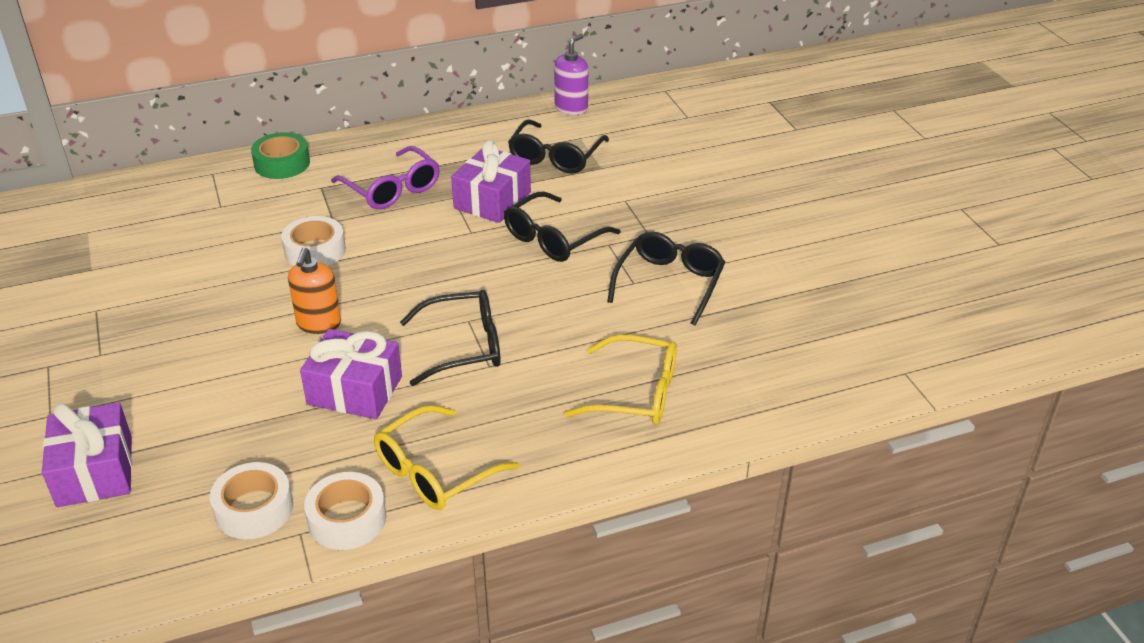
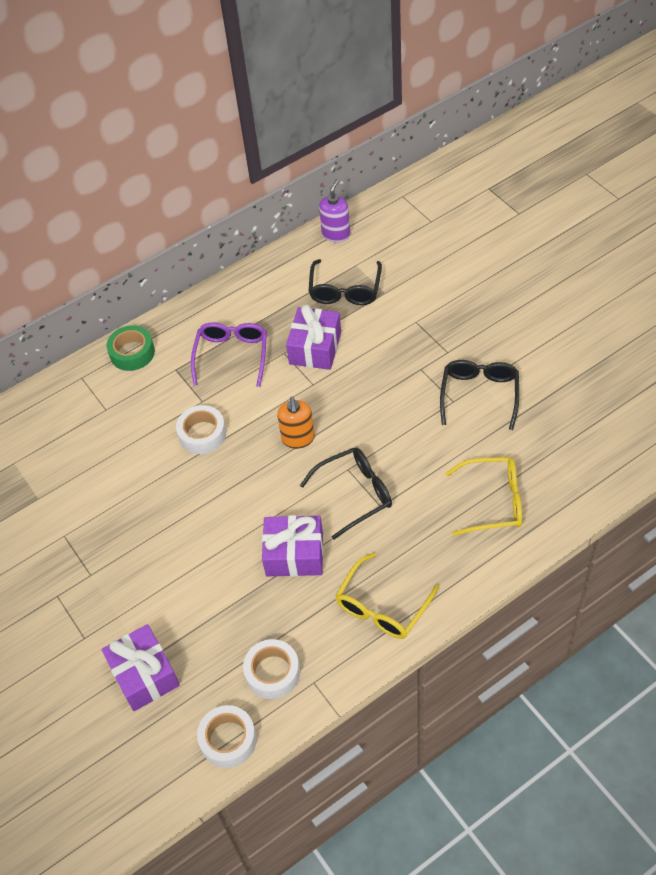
camera: 10 degrees left, 15 degrees up
orange soap dispenser [288,247,341,334] -> orange soap dispenser moved to [277,397,315,449]
white tape [304,472,386,550] -> white tape moved to [197,705,257,768]
purple glasses [331,146,440,209] -> purple glasses turned 120 degrees counterclockwise [191,322,267,387]
black glasses [504,192,621,262] -> none

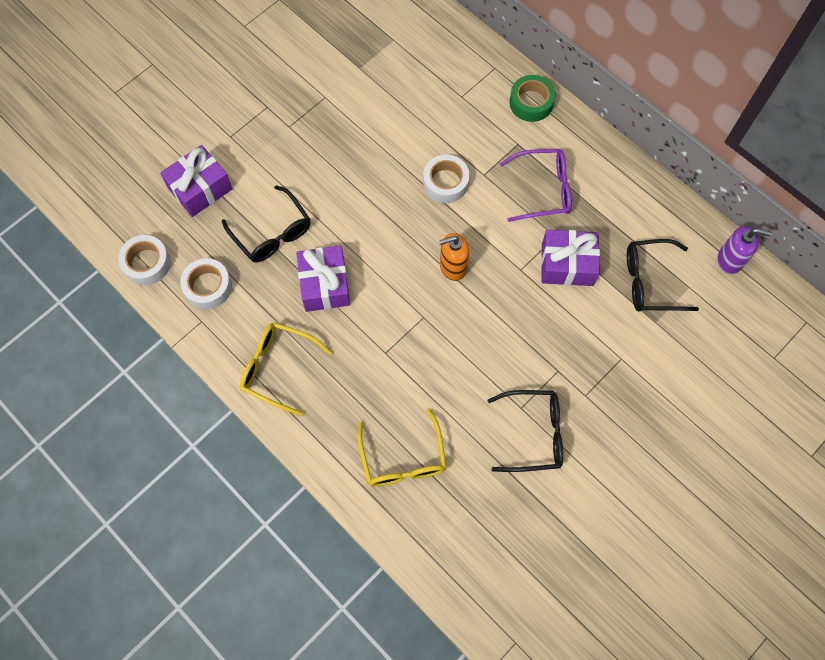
camera: 75 degrees right, 15 degrees up
black glasses [300,447,392,539] -> black glasses moved to [222,185,310,262]

